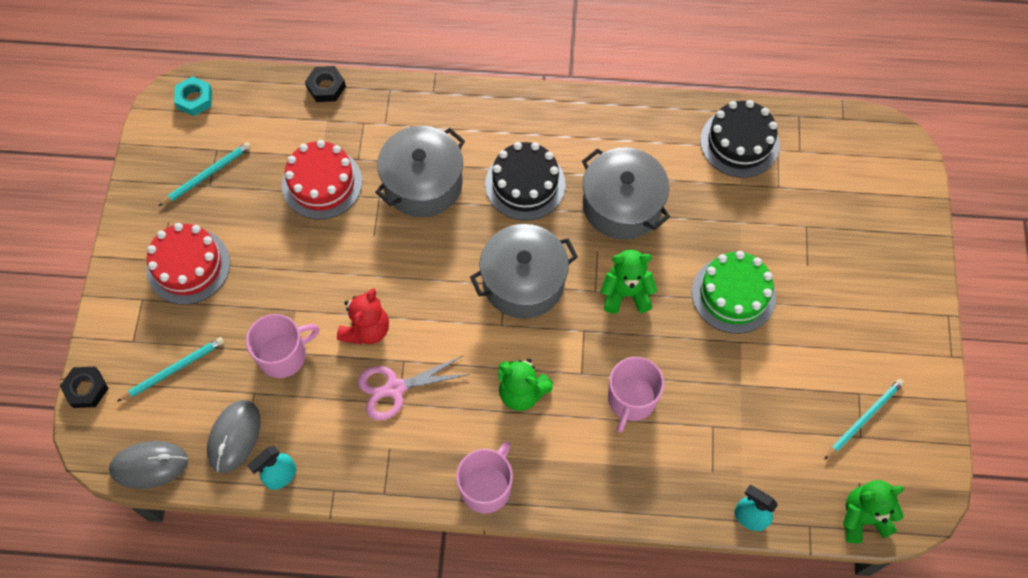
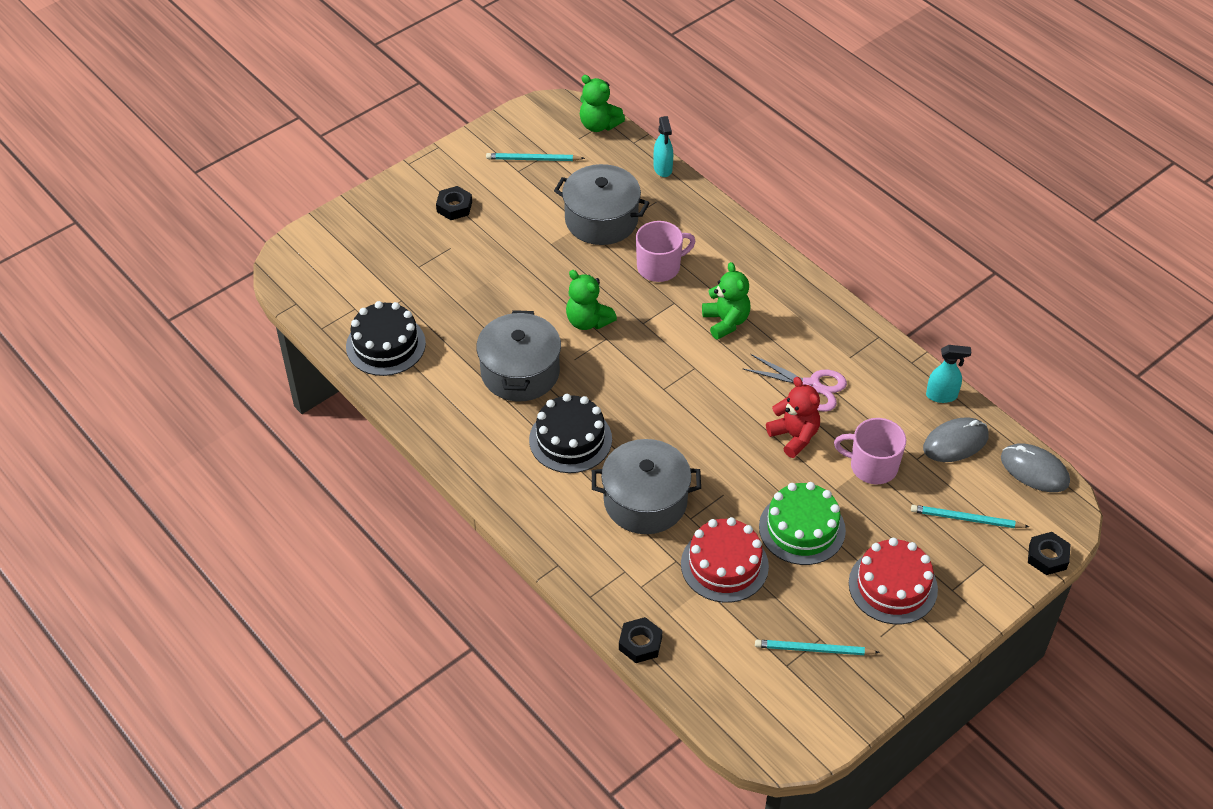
camera: 135 degrees left, 15 degrees down
turquoise nut [174,76,212,116] -> none
red teddy bear [337,288,389,344] -> red teddy bear turned 75 degrees clockwise [766,377,820,458]
pink mug [456,441,513,514] -> none
grey pot [470,224,578,319] -> grey pot moved to [554,164,650,245]
green cake [692,251,776,334] -> green cake moved to [759,482,846,565]
none -> black nut [436,186,472,220]

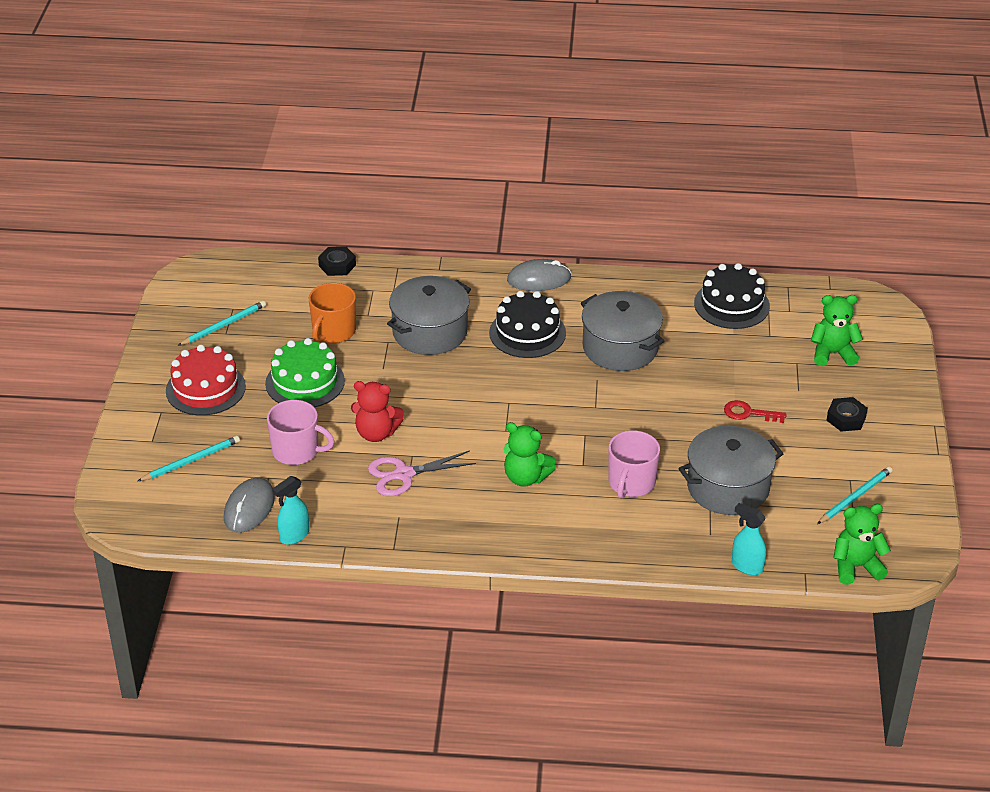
camera: 135 degrees right, 10 degrees down
green teddy bear [566,270,617,330] -> green teddy bear moved to [811,295,863,366]
red cake [681,517,769,603] -> orange mug [309,283,356,343]
pink mug [834,418,906,484] -> pink mug turned 45 degrees clockwise [267,400,334,465]
grey mouse [1001,443,1070,492] -> grey mouse moved to [507,259,571,291]
black nut [1028,532,1071,575] -> none
none -> red key [724,400,787,423]

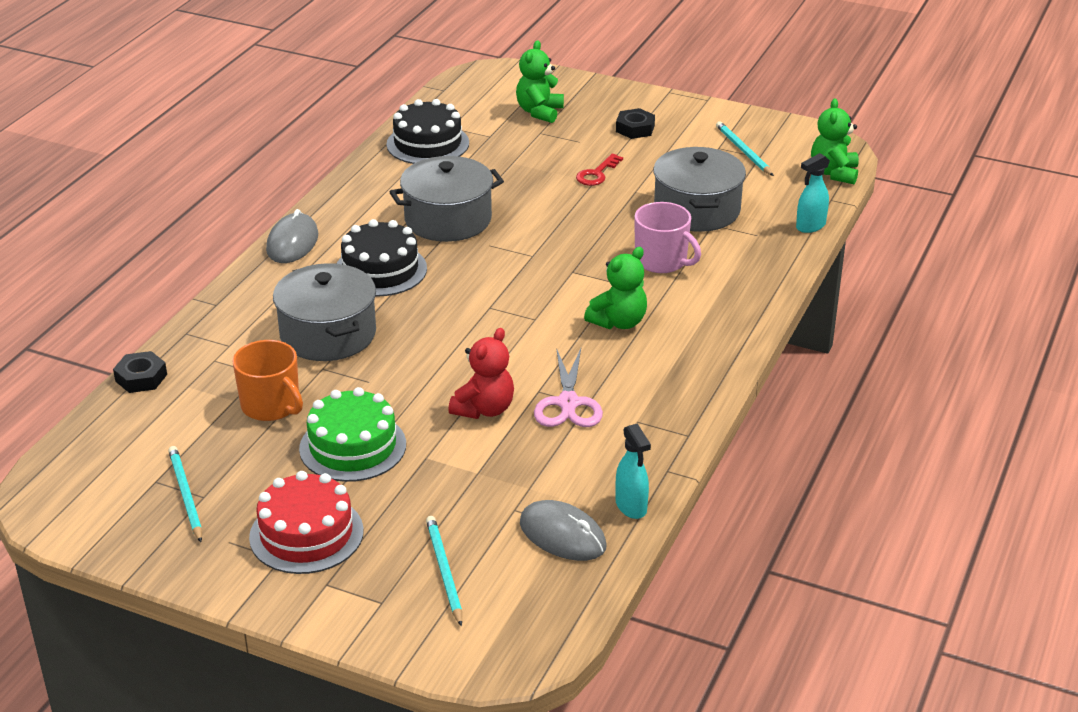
camera: 70 degrees left, 5 degrees down
pink mug [267,400,334,465] -> none

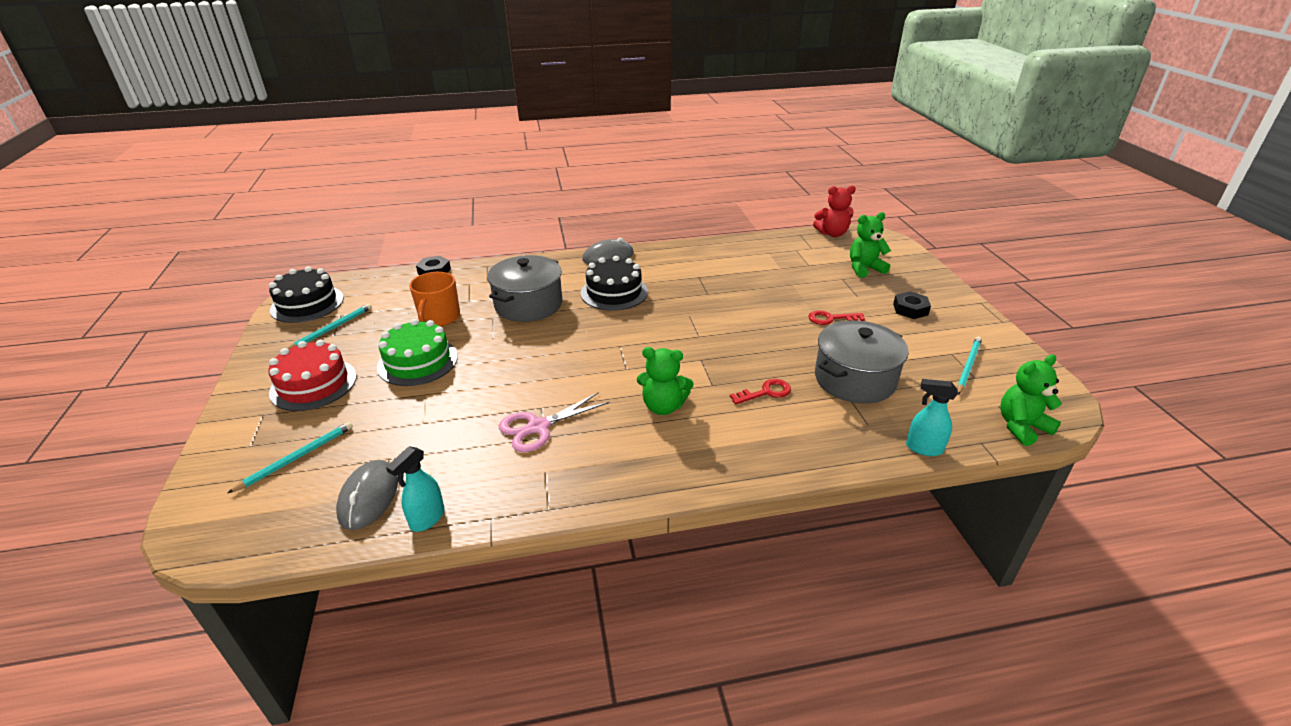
camera: 55 degrees right, 0 degrees up
black cake [386,99,469,164] -> black cake moved to [269,266,344,323]
grey pot [390,156,504,242] -> none
red teddy bear [448,328,514,419] -> red teddy bear moved to [813,186,856,237]
pink mug [634,202,701,273] -> red key [730,379,791,405]

